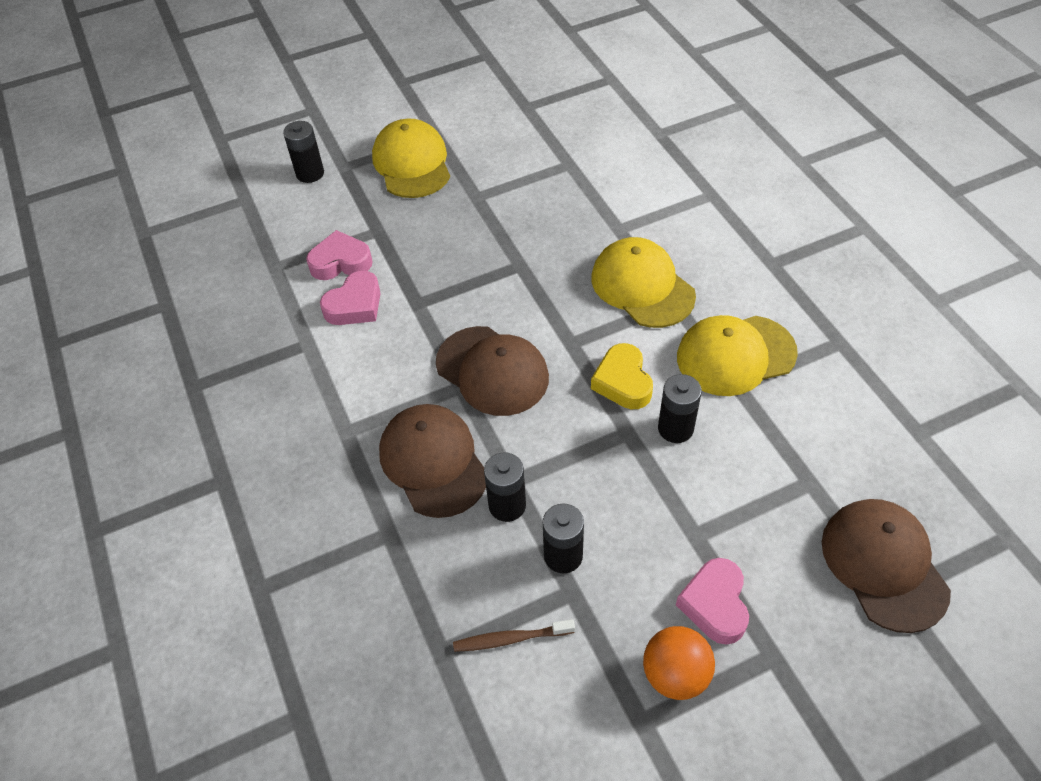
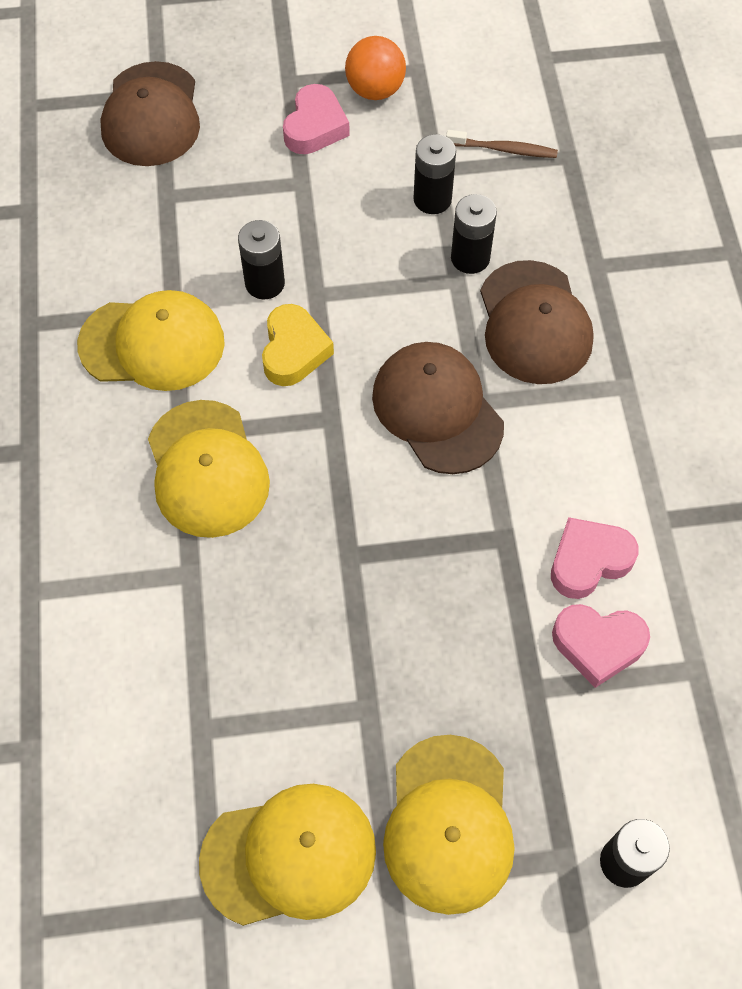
camera: 165 degrees left, 10 degrees up
none -> yellow cap [199,784,376,926]

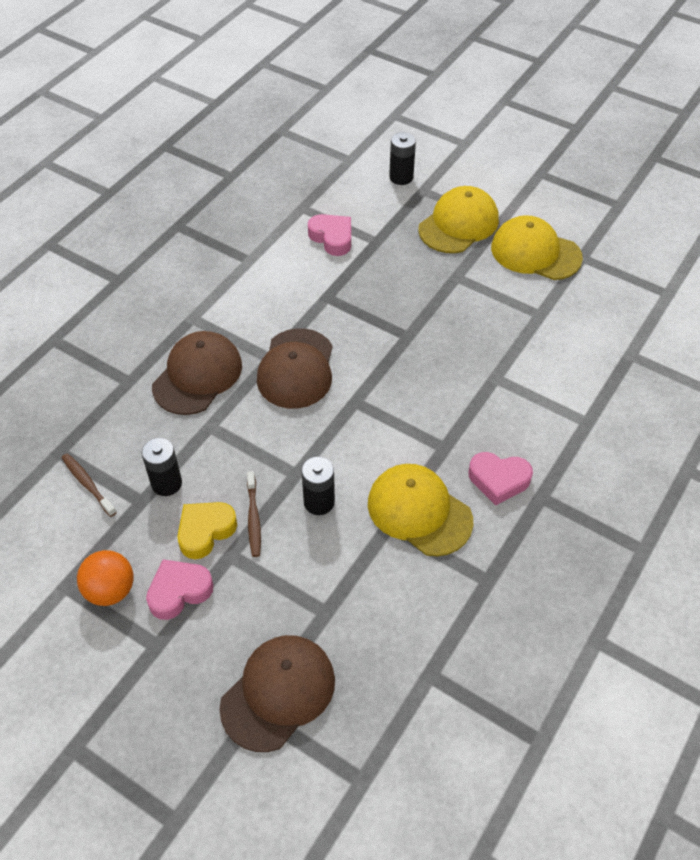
camera: 140 degrees left, 10 degrees down
yellow cap [148,400,270,538] -> none
yellow heart [262,304,334,386] -> yellow heart moved to [177,502,237,559]
black battery [451,194,497,274] -> none
pink heart [551,517,639,599] -> pink heart moved to [468,452,533,505]
none -> brown toothbrush [247,471,261,557]

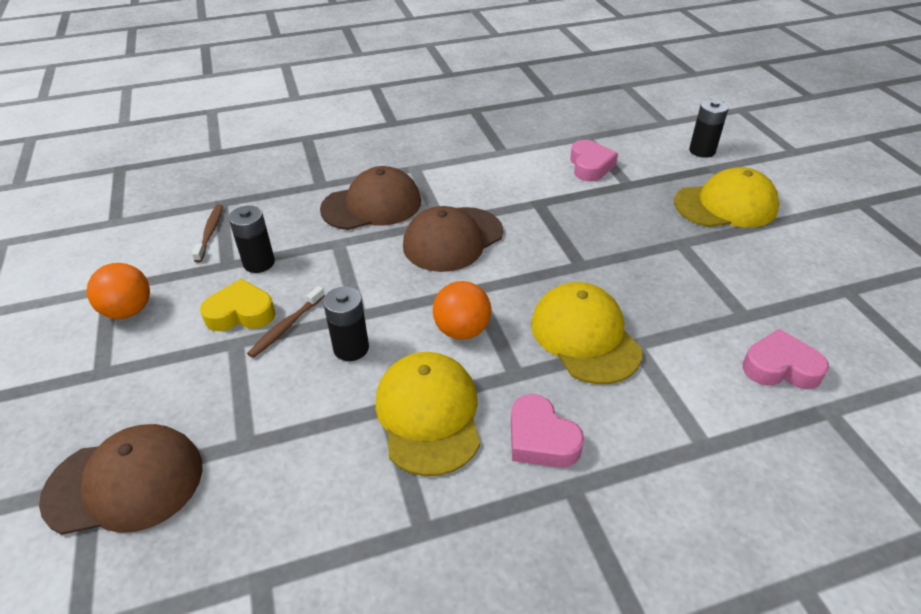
camera: 40 degrees right, 10 degrees down
pink heart [146,560,214,620] -> pink heart moved to [743,329,829,389]
yellow cap [491,215,583,280] -> yellow cap moved to [531,282,643,384]
none -> orange ball [433,281,491,340]

